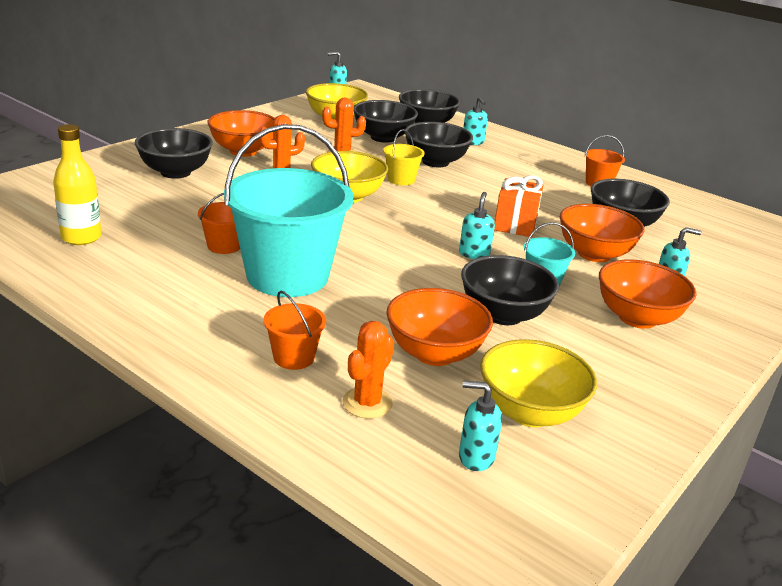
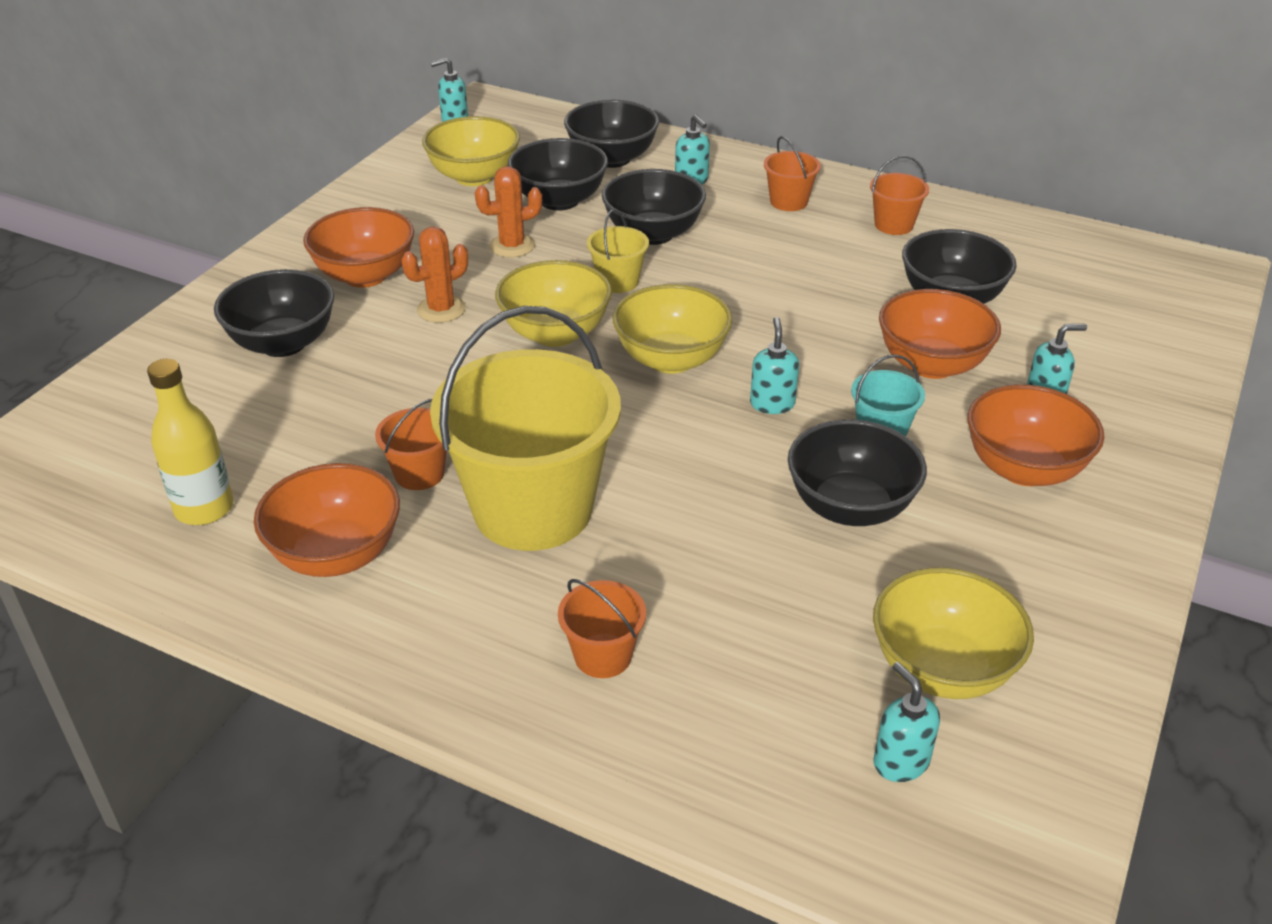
camera: 10 degrees left, 10 degrees up
turquoise bucket [224,124,354,297] -> yellow bucket [430,306,621,551]
orange cactus [342,321,394,419] -> none
orange bowl [386,288,493,366] -> orange bowl moved to [254,463,400,577]
turquoise soap dispenser [459,381,502,471] -> turquoise soap dispenser turned 60 degrees clockwise [874,662,940,782]
orange gift [494,175,543,237] -> none
none -> yellow bowl [613,284,732,374]
none -> orange bucket [764,136,821,211]

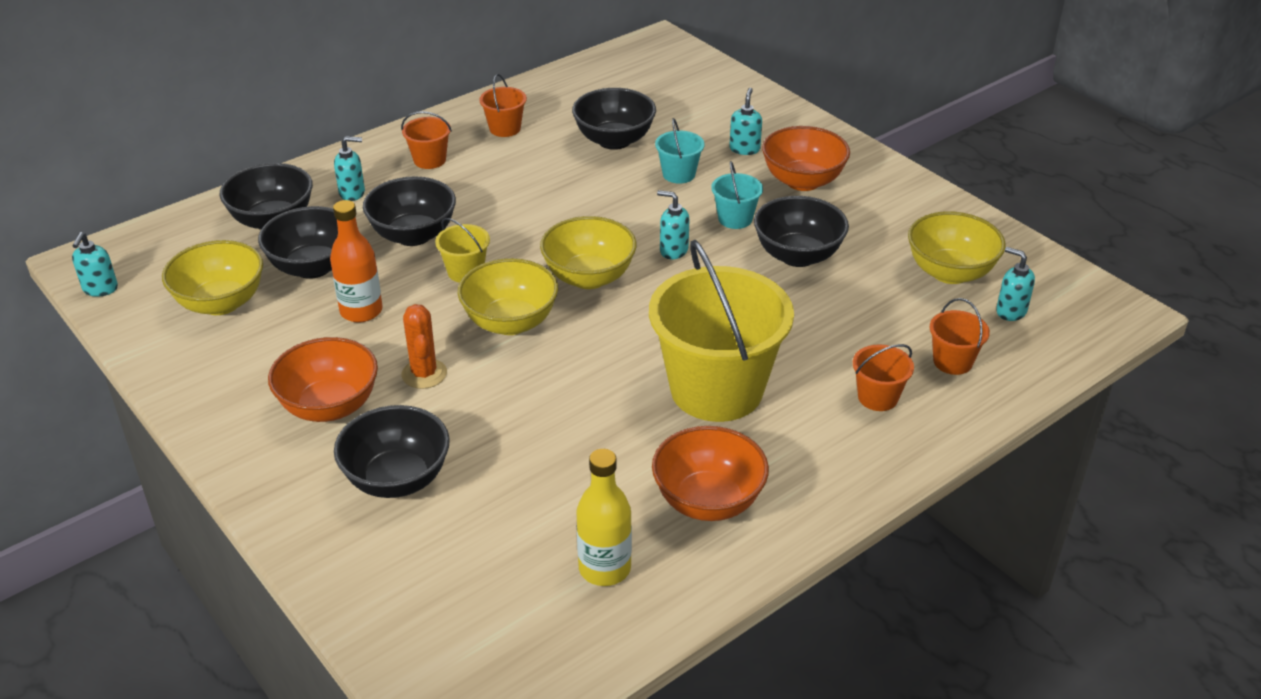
camera: 65 degrees left, 0 degrees up
orange bucket [375,399,447,490] -> orange bucket moved to [930,298,990,375]
orange cactus [475,166,542,258] -> orange bottle [330,200,383,323]
turquoise soap dispenser [874,662,940,782] -> turquoise soap dispenser turned 45 degrees clockwise [996,247,1035,321]
orange bowl [879,289,1001,379] -> turquoise bucket [655,118,705,184]

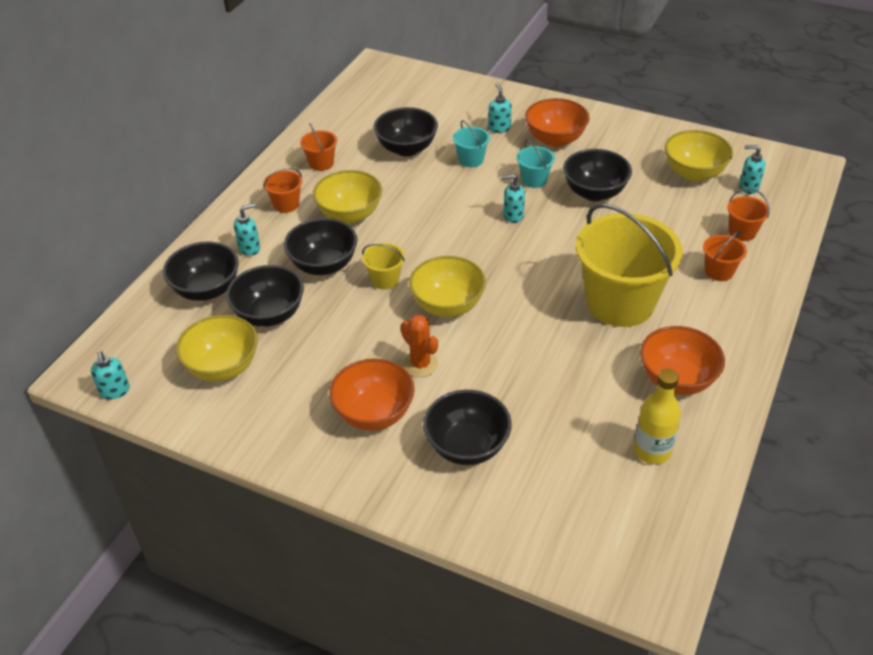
camera: 25 degrees left, 5 degrees up
orange bottle [330,200,383,323] -> none
yellow bowl [540,216,636,289] -> yellow bowl moved to [313,170,382,224]

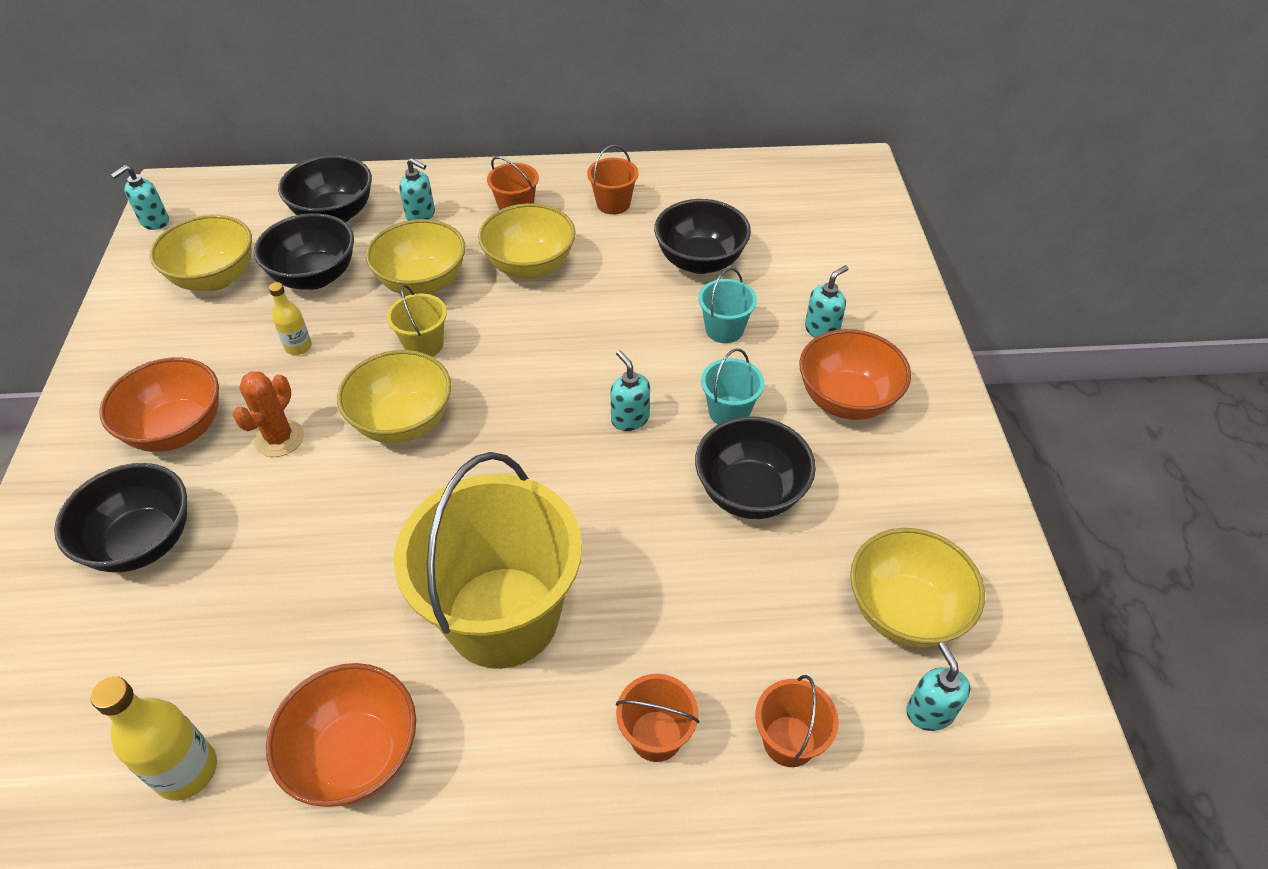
camera: 60 degrees right, 5 degrees up
black bowl [284,218,357,275] -> yellow bowl [366,219,465,296]
none -> yellow bottle [269,282,312,355]

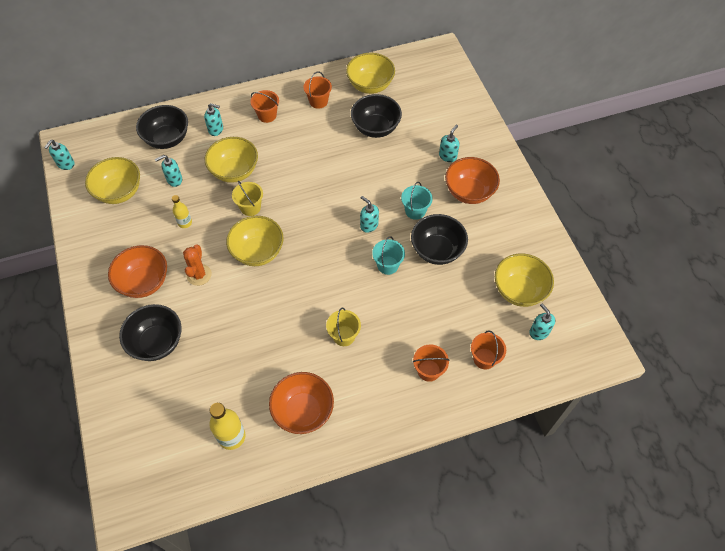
camera: 15 degrees left, 10 degrees up
black bowl [254,213,354,290] -> turquoise soap dispenser [155,155,182,187]
yellow bucket [394,452,582,669] -> yellow bucket [326,307,361,346], size x0.43
yellow bowl [478,203,576,279] -> yellow bowl moved to [346,53,395,94]
turquoise bucket [698,268,757,343] -> turquoise bucket moved to [372,236,405,275]

